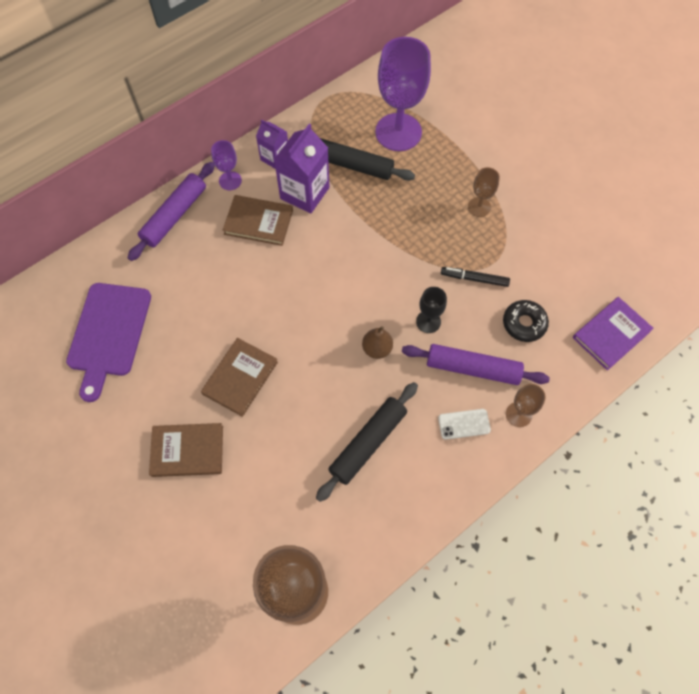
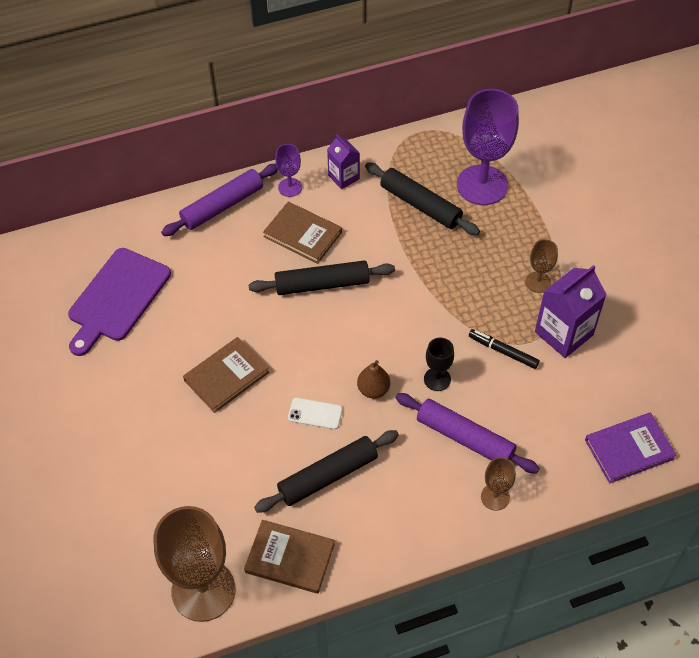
camera: 20 degrees right, 10 degrees down
brown book [149,423,223,477] -> brown book moved to [244,520,335,594]
purple carton [274,124,329,214] -> purple carton moved to [535,265,607,358]
white phone [438,409,491,439] -> white phone moved to [288,398,342,430]
black donut [503,300,549,342] -> none
none -> black rolling pin [248,260,395,295]

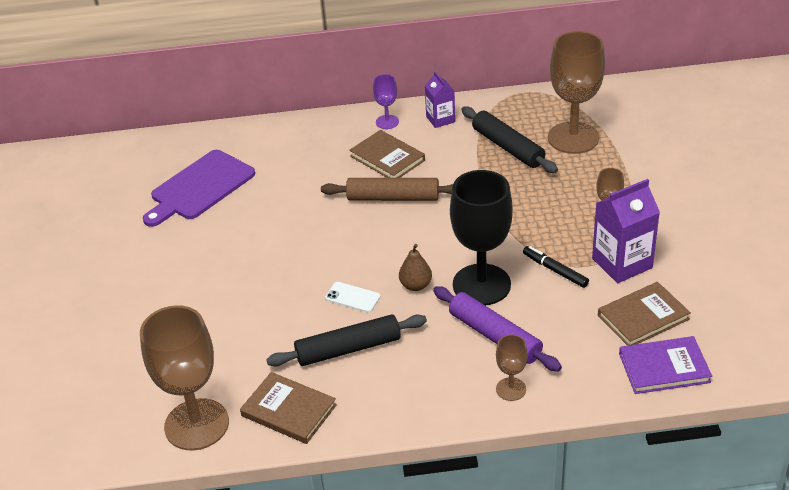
camera: 15 degrees right, 15 degrees down
purple rolling pin [161,164,278,236] -> none
brown book [183,337,269,413] -> brown book moved to [598,282,691,346]
black rolling pin [248,260,395,295] -> brown rolling pin [321,178,453,201]
black goblet [424,338,454,391] -> black goblet [450,170,513,305], size x2.12
purple goblet [457,89,519,205] -> brown goblet [548,31,605,154]

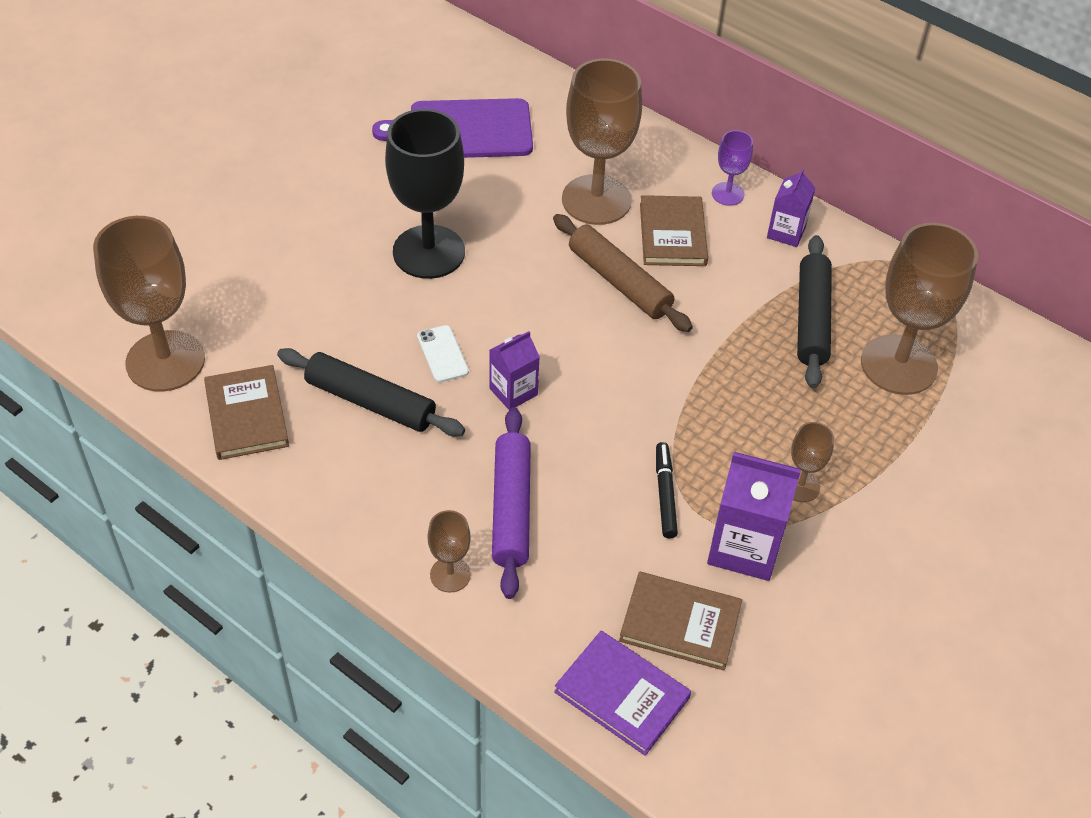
camera: 40 degrees right, 10 degrees up
brown pear [399,244,432,291] -> purple carton [489,331,540,410]
black goblet [450,170,513,305] -> black goblet moved to [385,109,465,279]
none -> brown goblet [562,59,642,225]

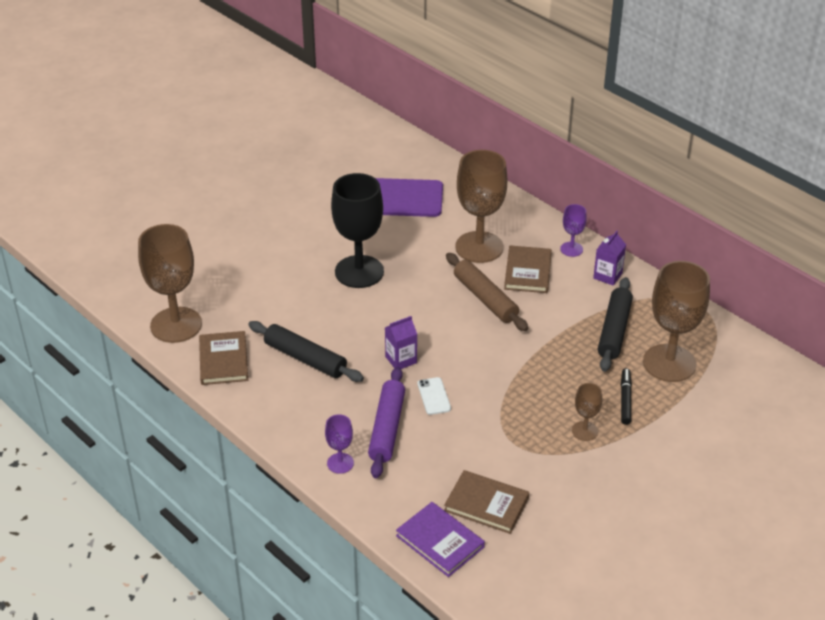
camera: 10 degrees right, 10 degrees down
white phone [417,325,469,383] -> white phone moved to [417,377,451,415]
brown goblet [428,510,471,593] -> purple goblet [325,414,354,474]
black marker [656,442,678,539] -> black marker moved to [621,368,632,425]
purple carton [707,452,801,581] -> none

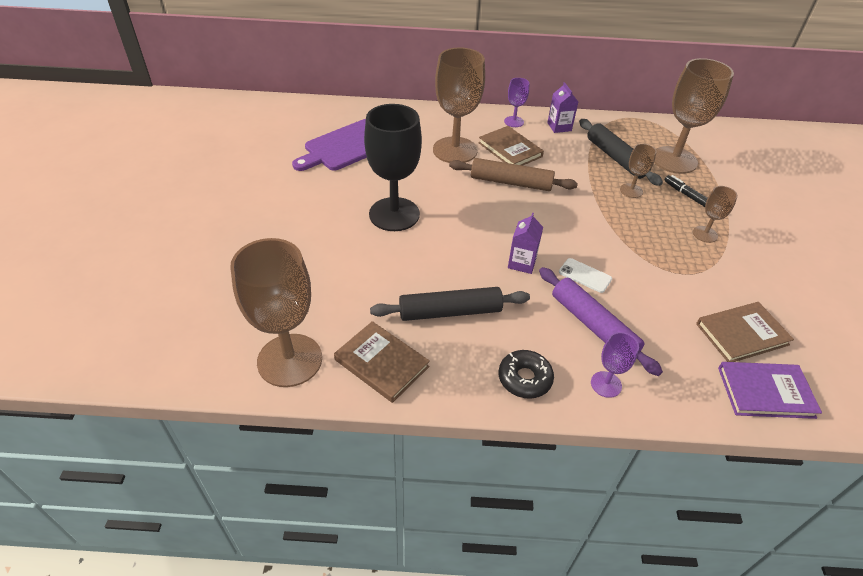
camera: 45 degrees left, 5 degrees up
none -> black donut [499,350,554,399]
none -> brown goblet [620,144,657,198]

